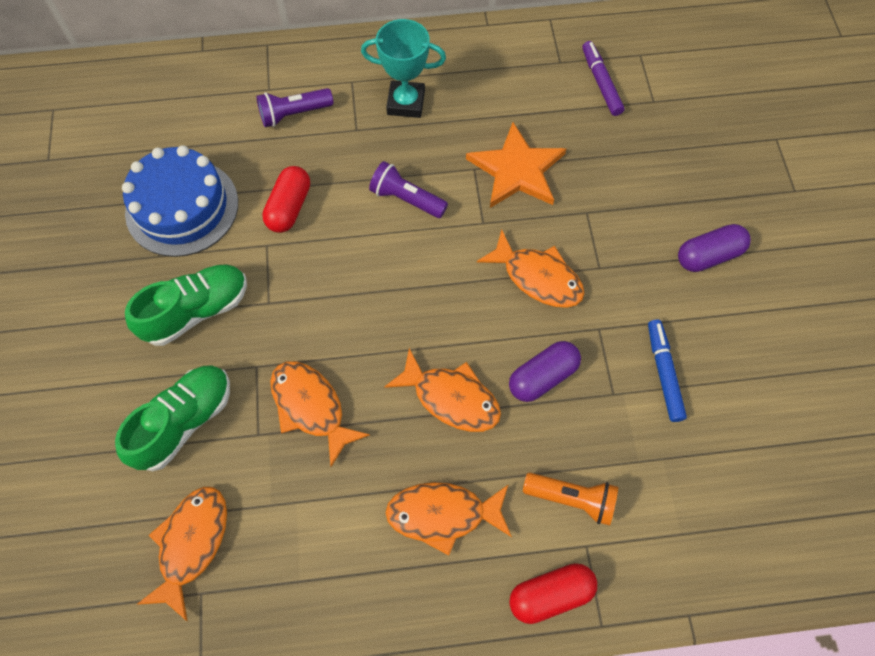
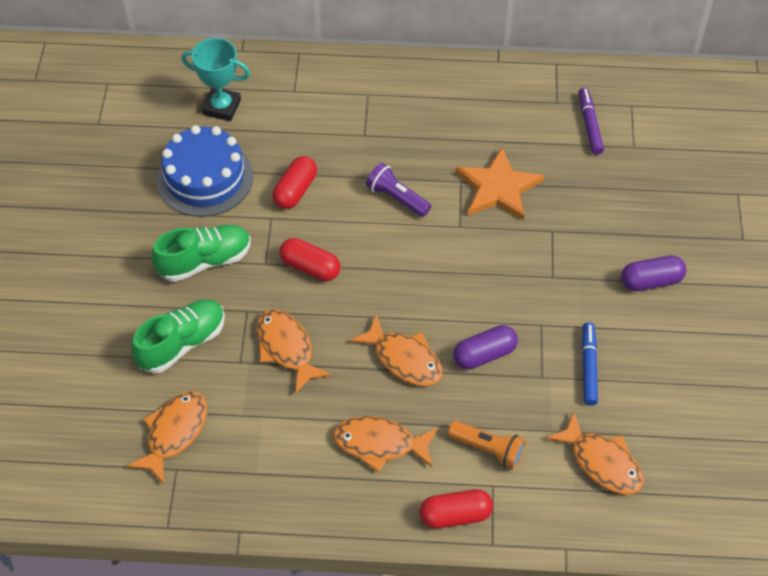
camera: 10 degrees right, 10 degrees down
purple flashlight [256,88,333,127] -> none
turquoise trophy [361,19,446,118] -> turquoise trophy moved to [182,38,250,121]
orange fish [477,230,585,308] -> orange fish moved to [546,412,643,495]
none -> red capsule [279,238,341,281]

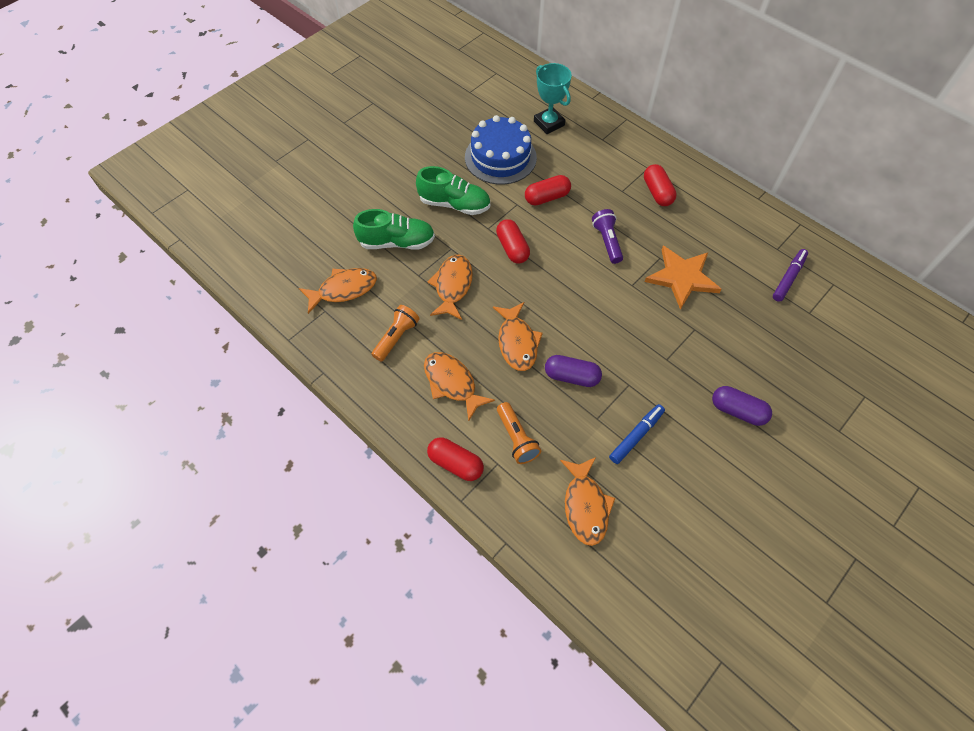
camera: 40 degrees right, 5 degrees up
none -> orange flashlight [371,305,420,362]
none -> red capsule [644,164,677,206]

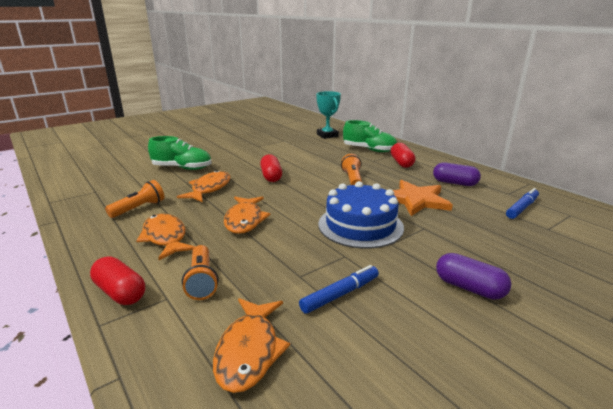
camera: 10 degrees right, 35 degrees down
orange fish [299,268,377,314] -> none
green shoe [416,166,490,215] -> green shoe moved to [343,120,397,152]
blue cake [465,115,537,184] -> blue cake moved to [318,181,404,249]
red capsule [525,175,571,206] -> none
purple capsule [545,355,602,387] -> purple capsule moved to [433,162,481,186]
purple flashlight [592,209,623,264] -> orange flashlight [341,154,362,185]
purple marker [773,249,808,302] -> blue marker [506,188,539,219]

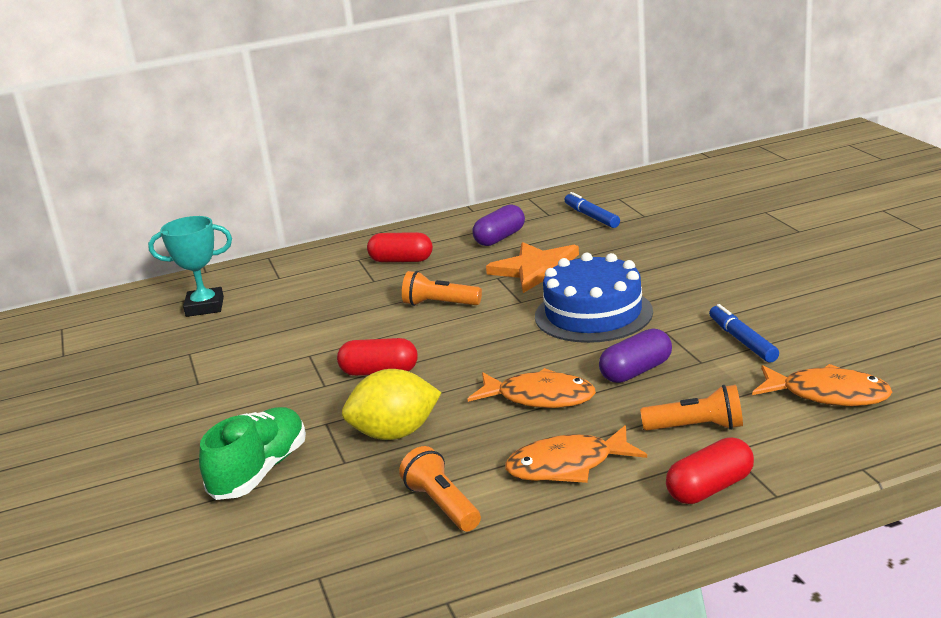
camera: 70 degrees left, 0 degrees up
orange fish [177,170,230,202] -> yellow lemon [342,369,442,440]
green shoe [343,120,397,152] -> none
purple capsule [436,253,511,300] -> purple capsule moved to [599,328,672,383]

